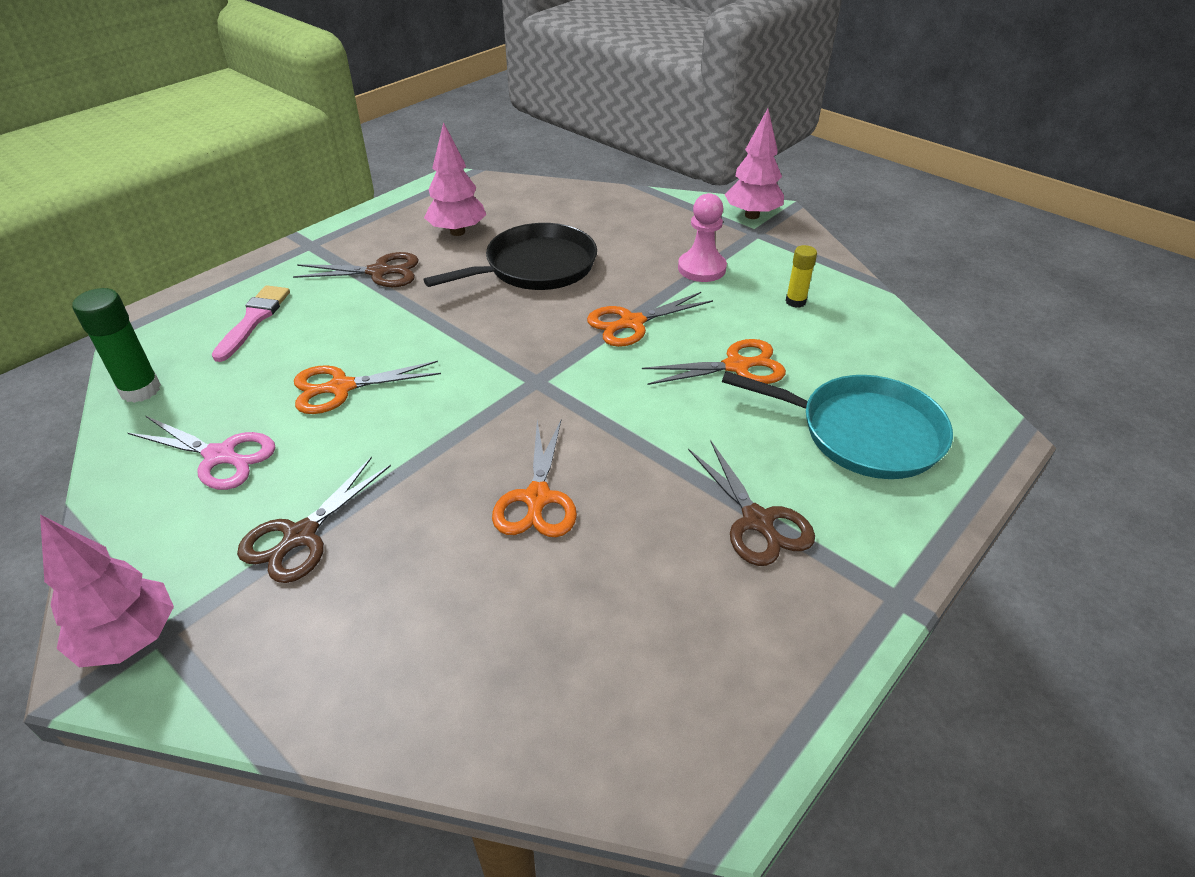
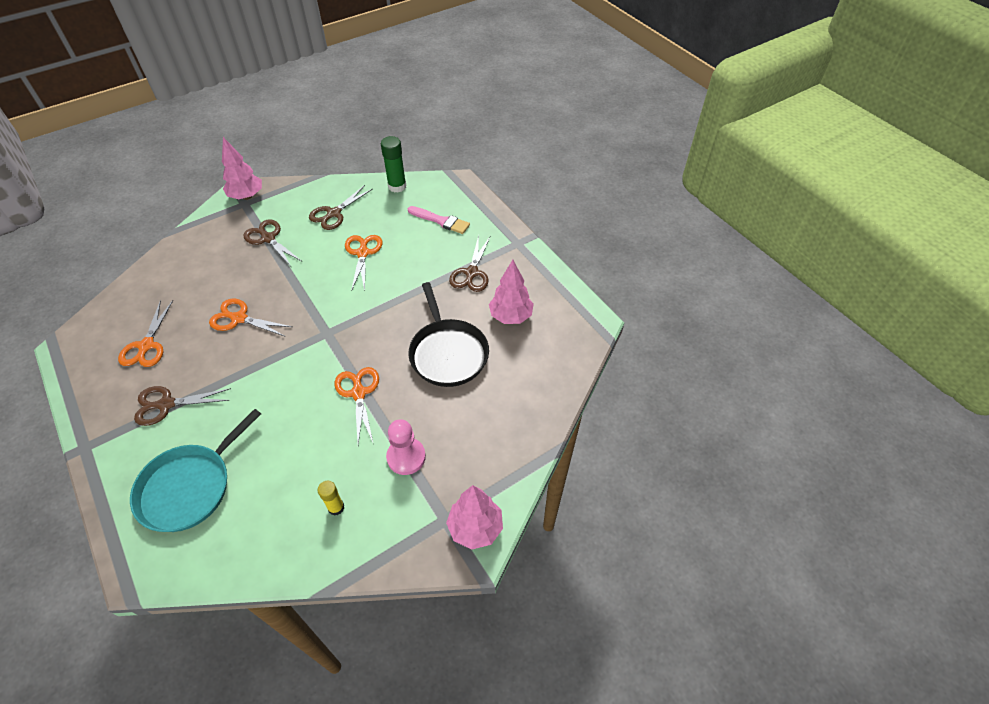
camera: 105 degrees right, 10 degrees up
pink scissors [128,416,275,490] -> brown scissors [309,185,373,230]
orange scissors [642,339,786,385] -> orange scissors moved to [118,300,173,367]

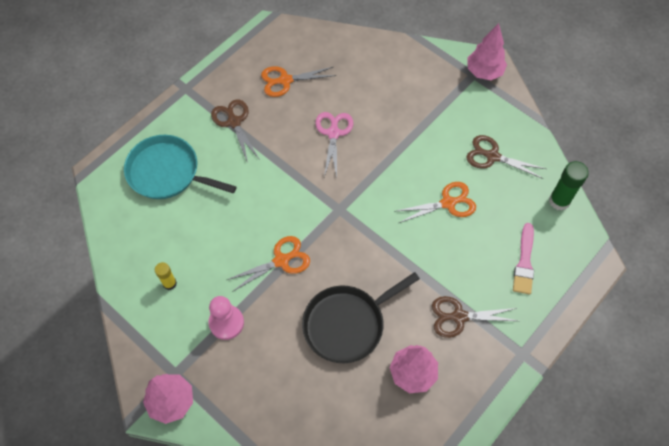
camera: 75 degrees right, 10 degrees up
orange scissors [209,299,292,337] -> pink scissors [315,112,353,177]
brown scissors [243,219,301,266] -> none

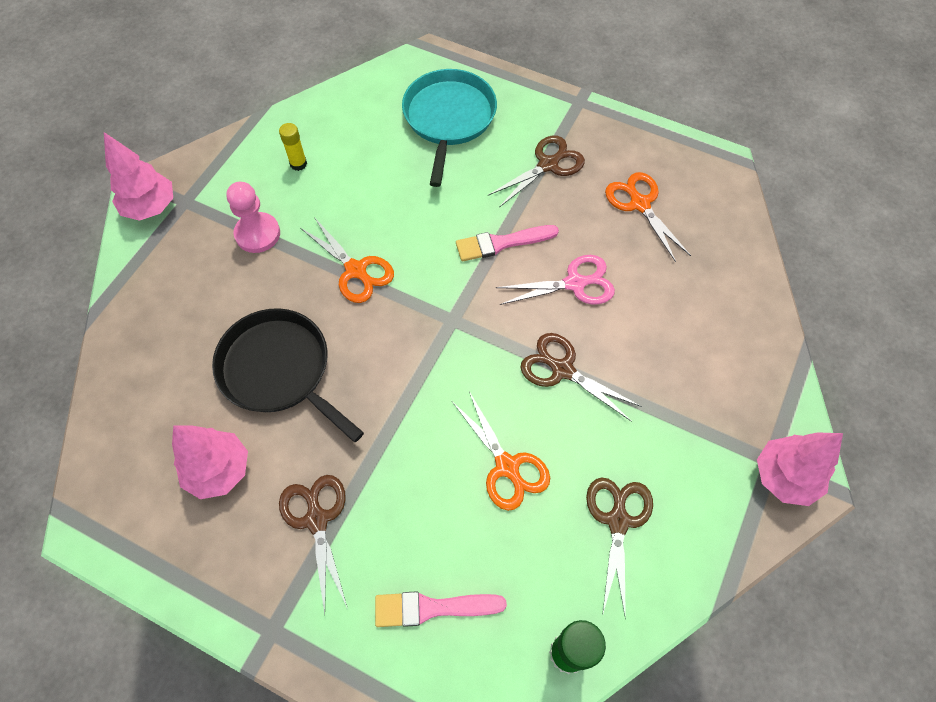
camera: 75 degrees right, 0 degrees up
none -> pink brush [456,225,559,261]
none -> brown scissors [520,333,642,422]

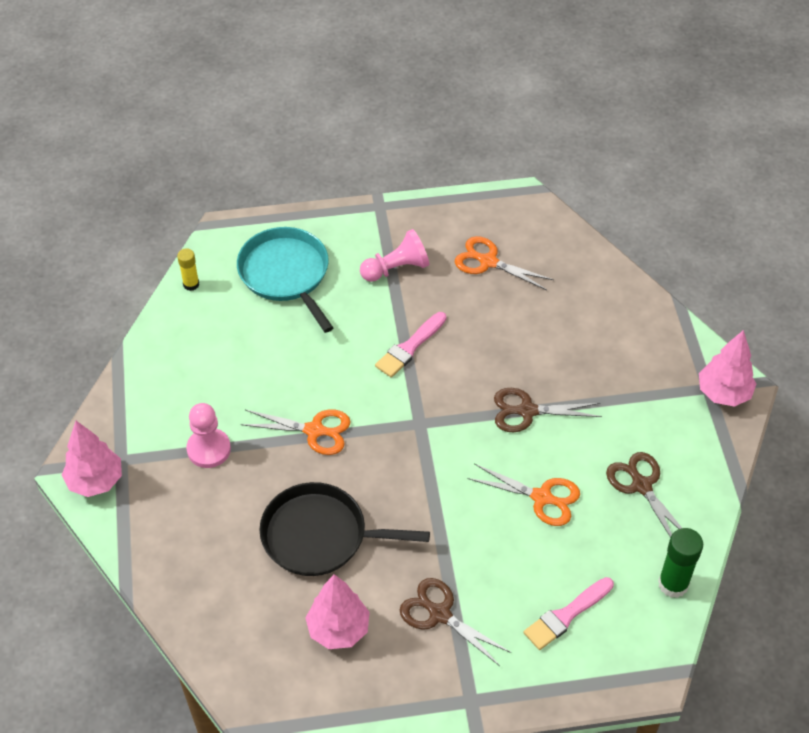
camera: 35 degrees left, 10 degrees down
yellow glue stick [279,123,307,171] -> yellow glue stick moved to [177,248,199,291]
brown scissors [488,135,585,207] -> pink pawn [360,229,429,282]
pink scissors [496,255,615,305] -> none

